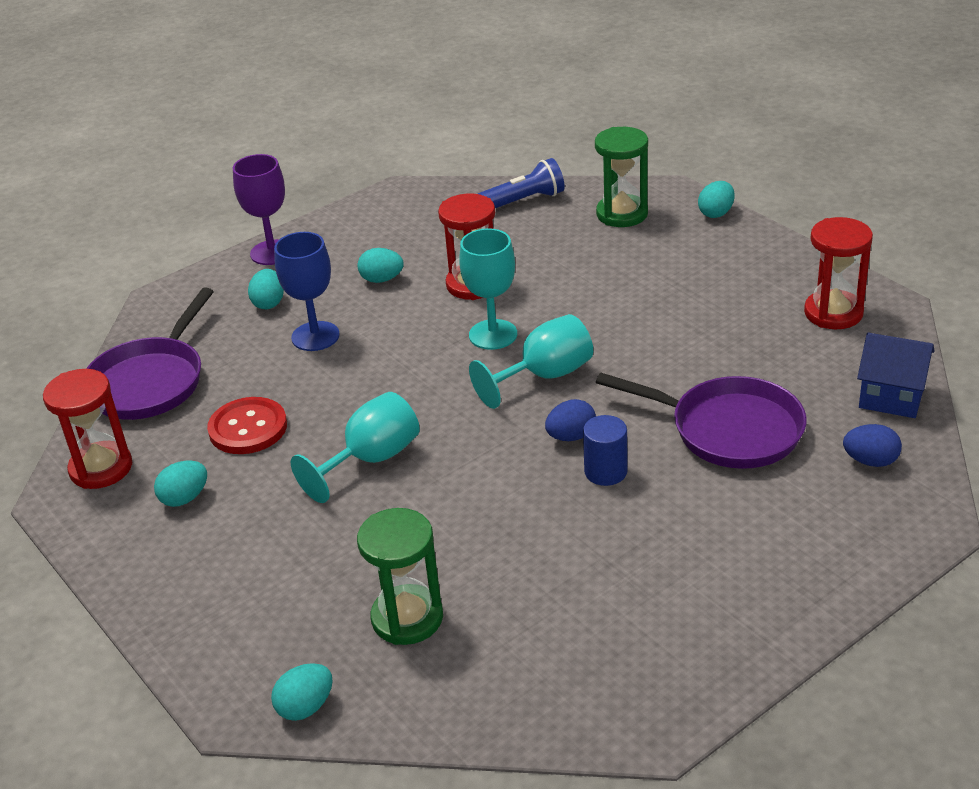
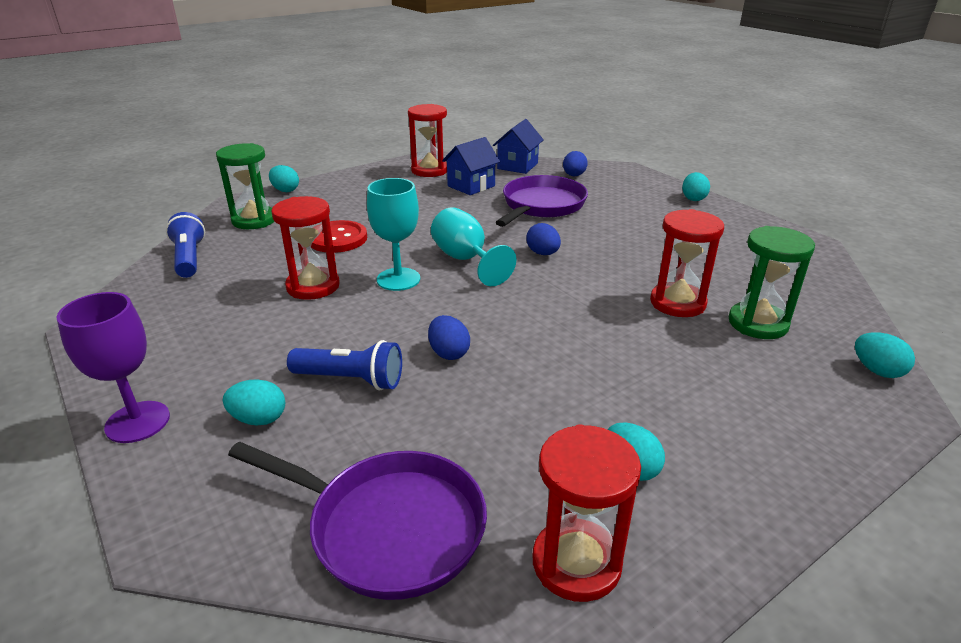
camera: 90 degrees left, 5 degrees down
red button [207,397,287,454] -> red button moved to [311,220,367,253]
blue goblet [274,232,340,351] -> blue flashlight [287,340,402,390]
turquoise goblet [291,392,420,503] -> none
turquoise egg [357,248,404,283] -> turquoise egg moved to [682,172,710,201]
blue cylinder [583,415,628,486] -> none
none -> blue egg [428,315,470,360]
none -> blue house [442,137,500,195]
none -> red hourglass [650,209,724,317]

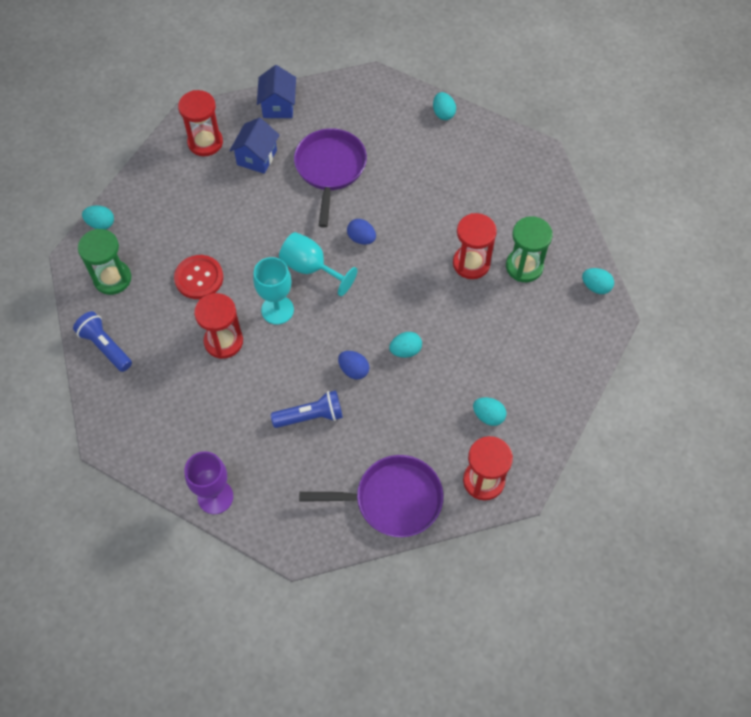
camera: 25 degrees left, 30 degrees up
turquoise egg [223,379,285,426] -> turquoise egg moved to [389,332,422,358]
blue egg [563,151,588,176] -> none

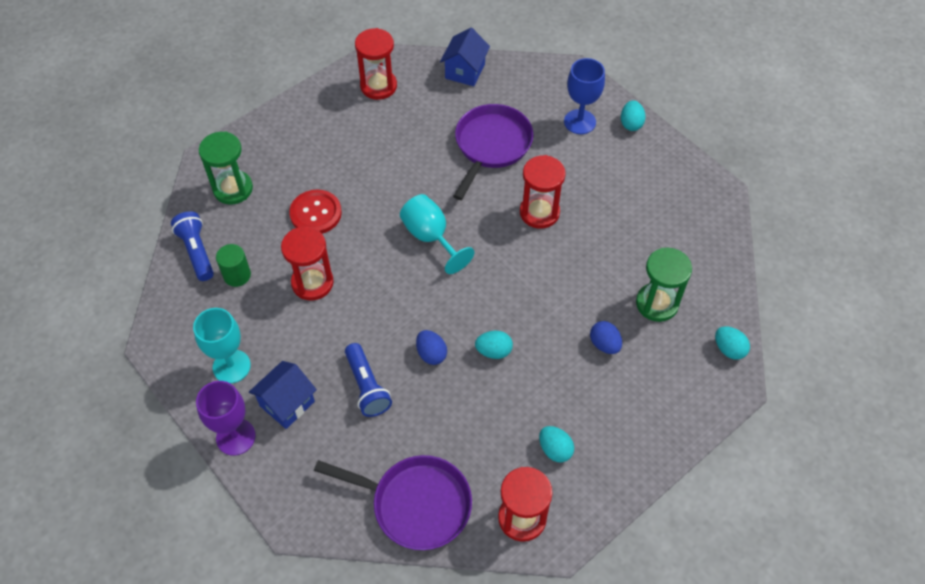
camera: 20 degrees right, 5 degrees down
turquoise egg [82,205,114,229] -> none
blue house [229,117,279,174] -> blue house moved to [249,361,317,429]
turquoise goblet [253,257,294,325] -> turquoise goblet moved to [193,308,251,384]
blue flashlight [271,390,343,428] -> blue flashlight turned 60 degrees clockwise [345,343,392,417]
blue egg [347,219,376,245] -> blue egg moved to [590,321,622,354]
red hourglass [453,213,497,279] -> red hourglass moved to [520,155,566,229]
none -> green cylinder [216,244,251,287]
none -> blue goblet [564,58,605,134]

